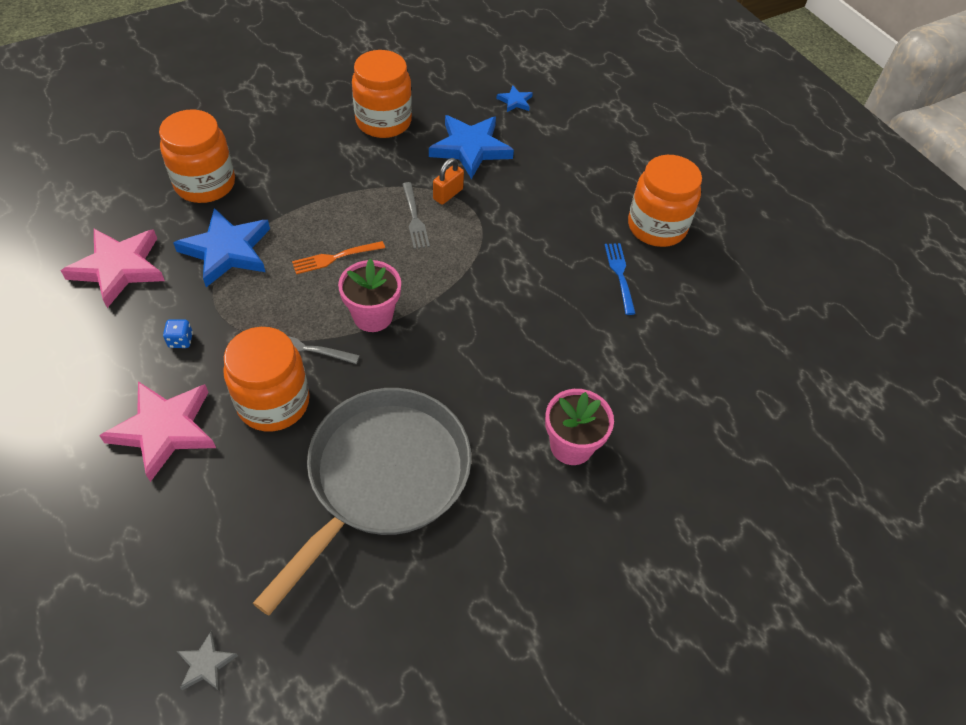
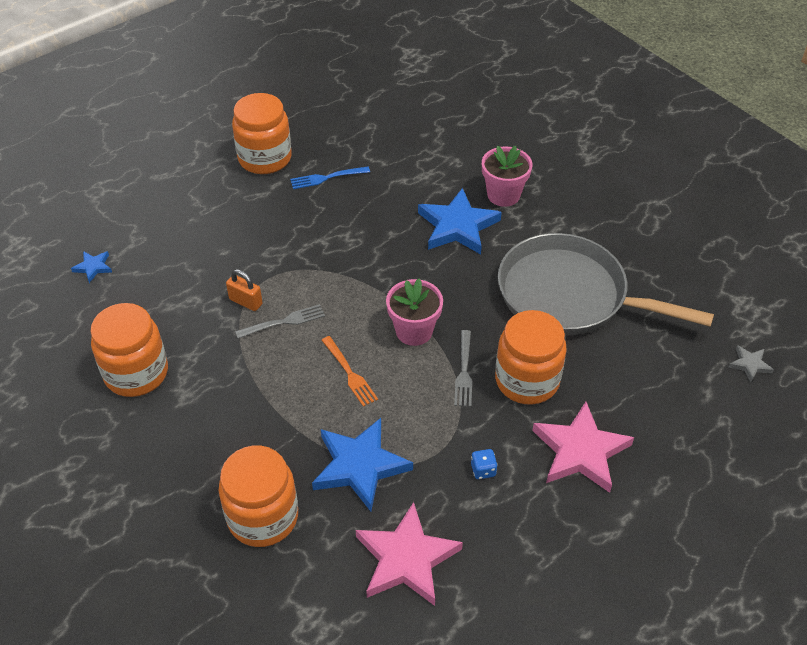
camera: 95 degrees left, 5 degrees down
blue star [429,115,514,179] -> blue star moved to [418,188,502,254]

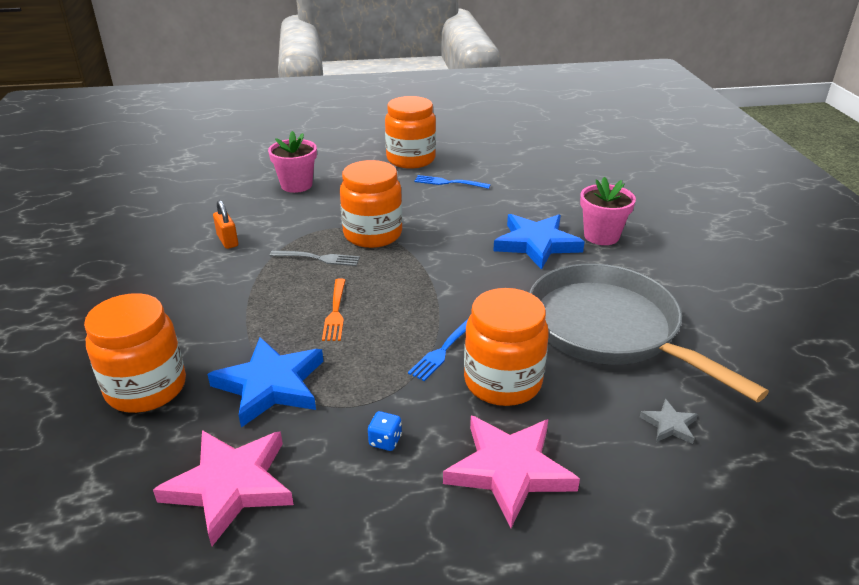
camera: 30 degrees right, 15 degrees down
blue star [71,251,112,283] -> none
orange jar [91,303,168,397] -> orange jar moved to [340,160,402,248]
orange padlock [226,269,263,311] -> orange padlock moved to [213,200,238,249]
pink flower pot [386,279,443,346] -> pink flower pot moved to [268,131,317,193]
grey fork [454,330,472,407] -> blue fork [408,318,469,381]
grey star [728,345,774,382] -> grey star moved to [640,399,698,444]

